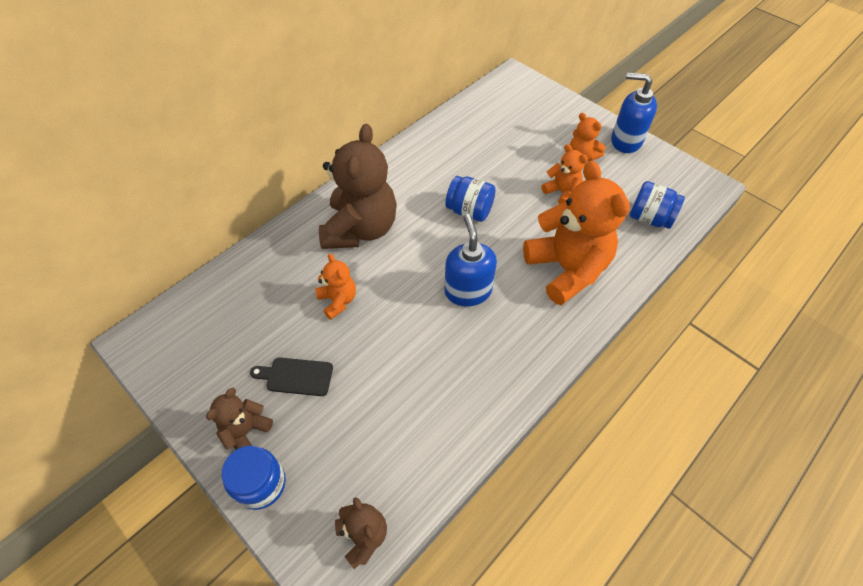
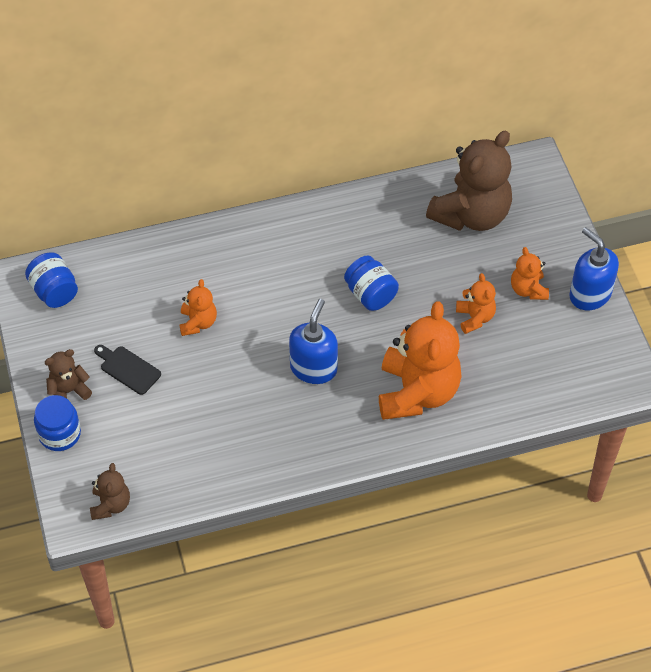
camera: 30 degrees right, 0 degrees up
brown teddy bear [319,124,397,249] -> brown teddy bear moved to [426,130,512,231]
blue jar [630,181,685,229] -> blue jar moved to [25,252,78,308]

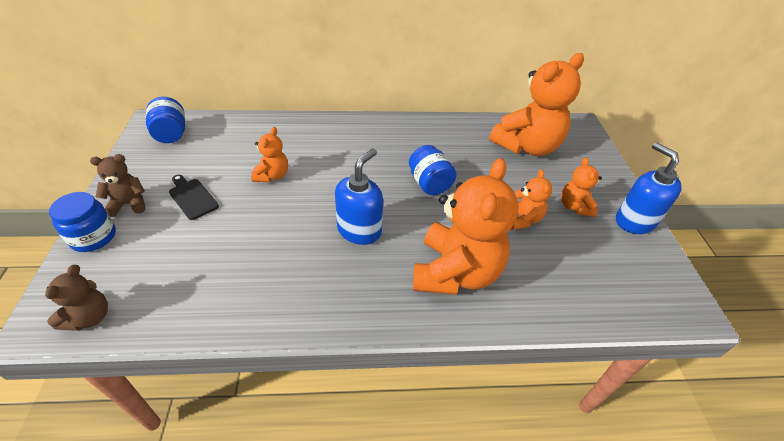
camera: 10 degrees right, 10 degrees down
brown teddy bear [426,130,512,231] -> orange teddy bear [489,53,584,156]

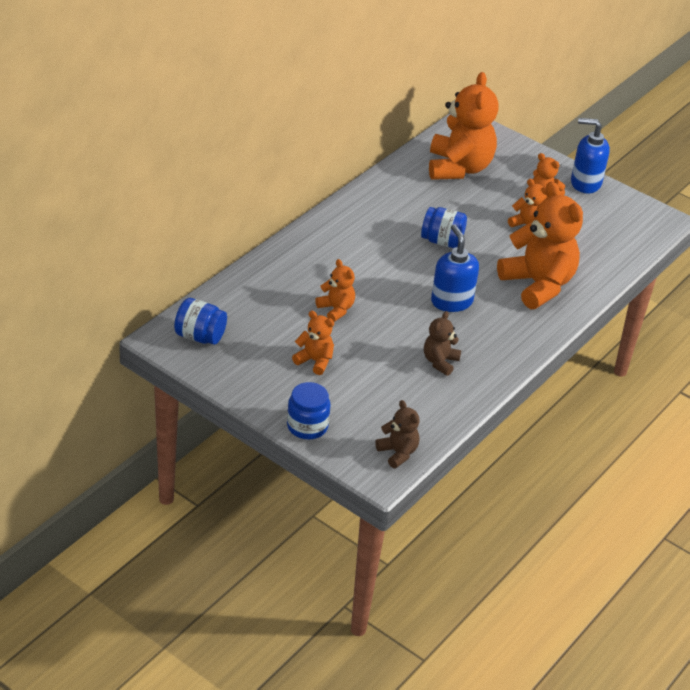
camera: 50 degrees left, 5 degrees down
brown teddy bear [90,154,146,217] -> brown teddy bear moved to [424,311,461,376]
black cutting board [169,175,219,220] -> orange teddy bear [292,311,334,375]

